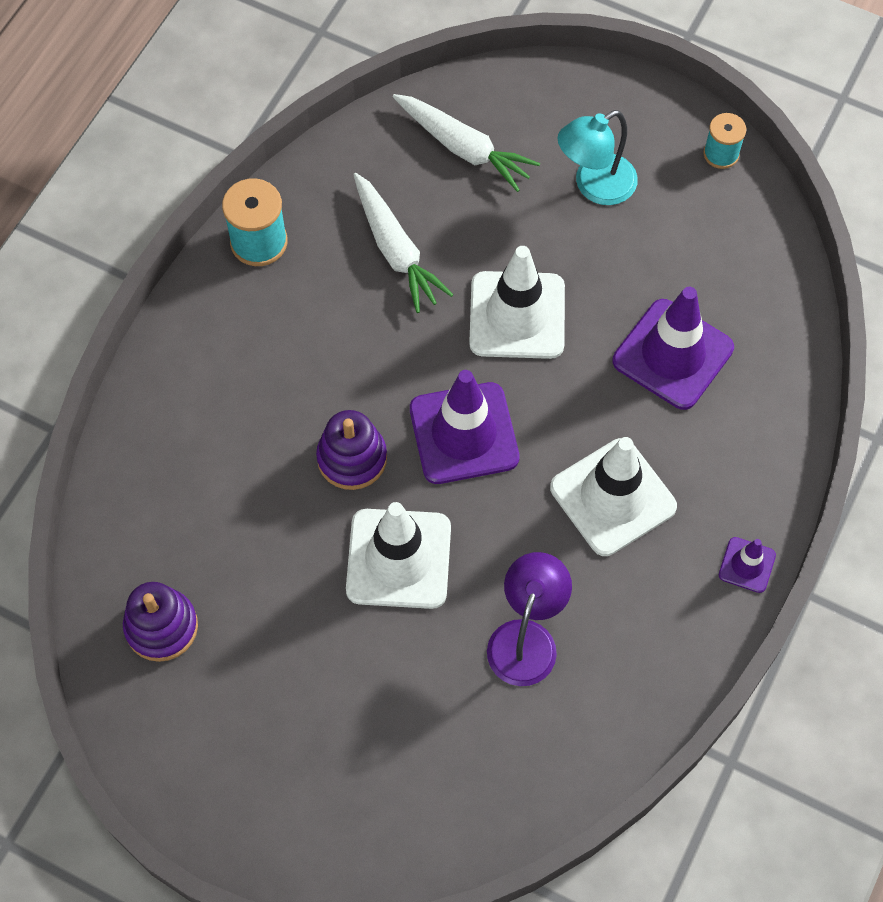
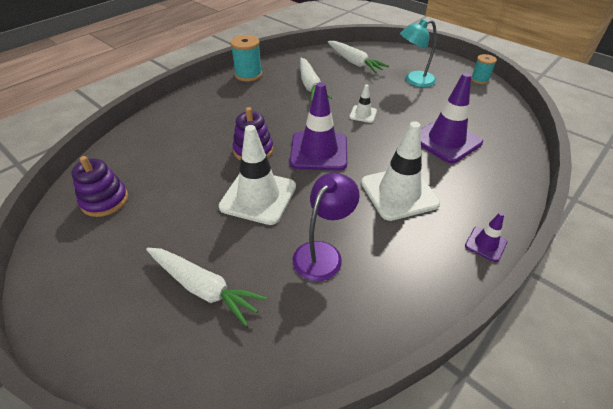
camera: 15 degrees right, 20 degrees down
white traffic cone [469,246,565,359] -> white traffic cone [349,84,377,123], size x0.49
none -> white carrot [146,248,267,327]

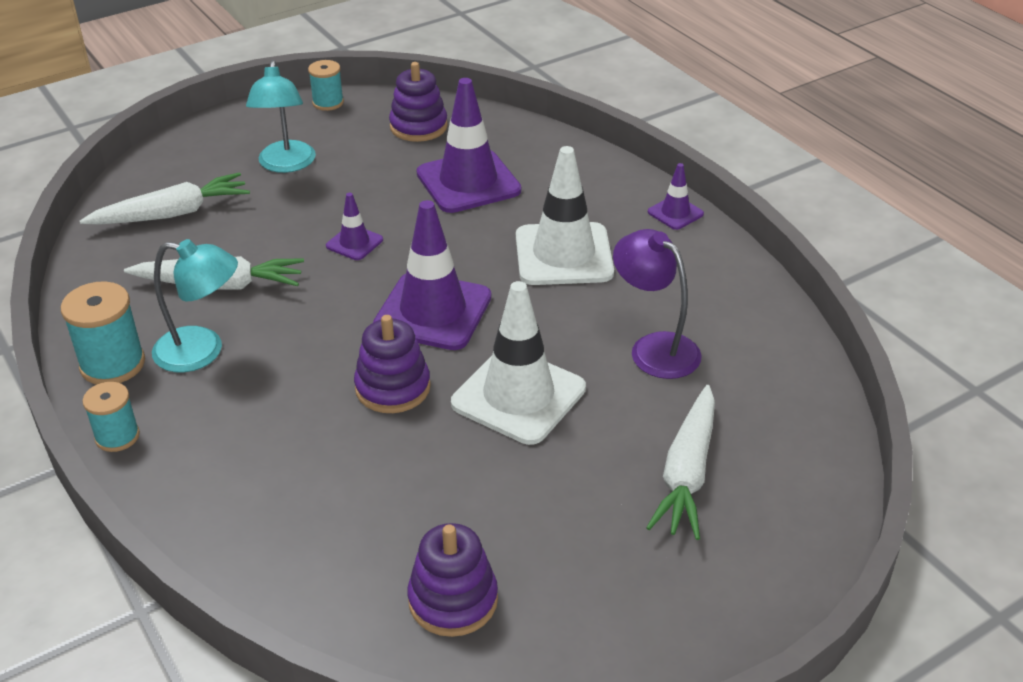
camera: 75 degrees left, 5 degrees down
white carrot [146,248,267,327] -> white carrot turned 150 degrees clockwise [646,385,715,540]
white traffic cone [349,84,377,123] -> purple traffic cone [326,193,383,260]
none -> turquoise spool [83,382,140,452]
none -> turquoise lamp [152,239,238,372]
none -> purple stacking toy [389,62,448,142]

